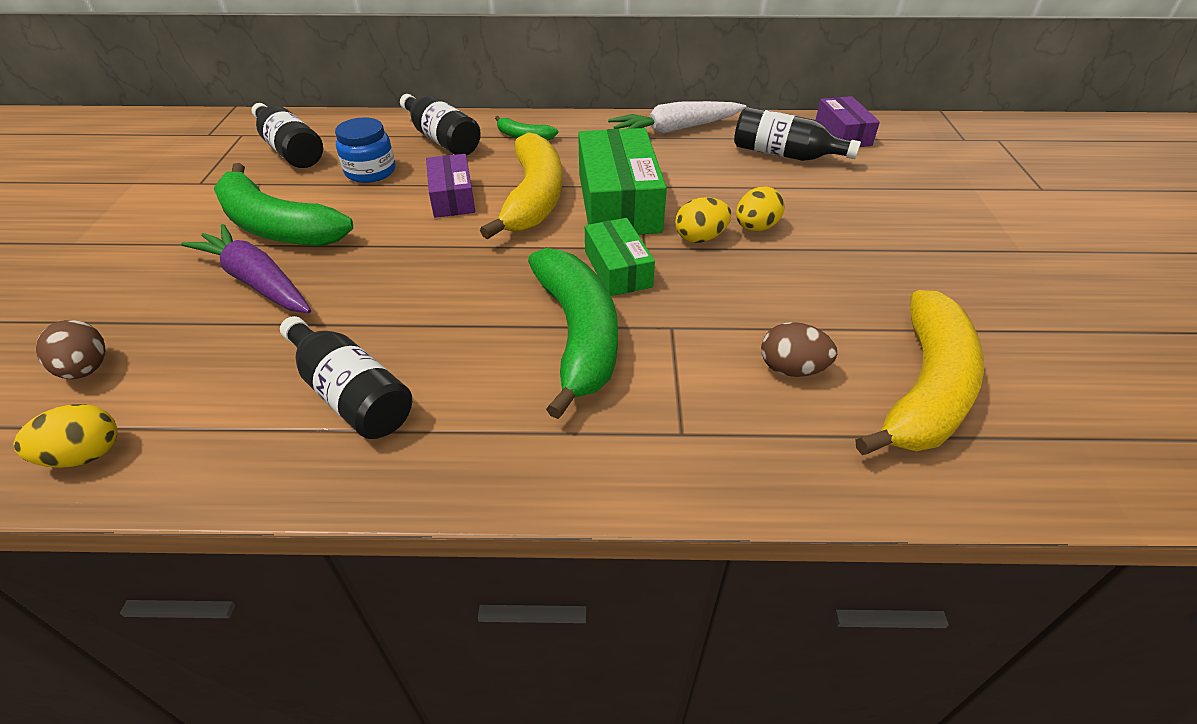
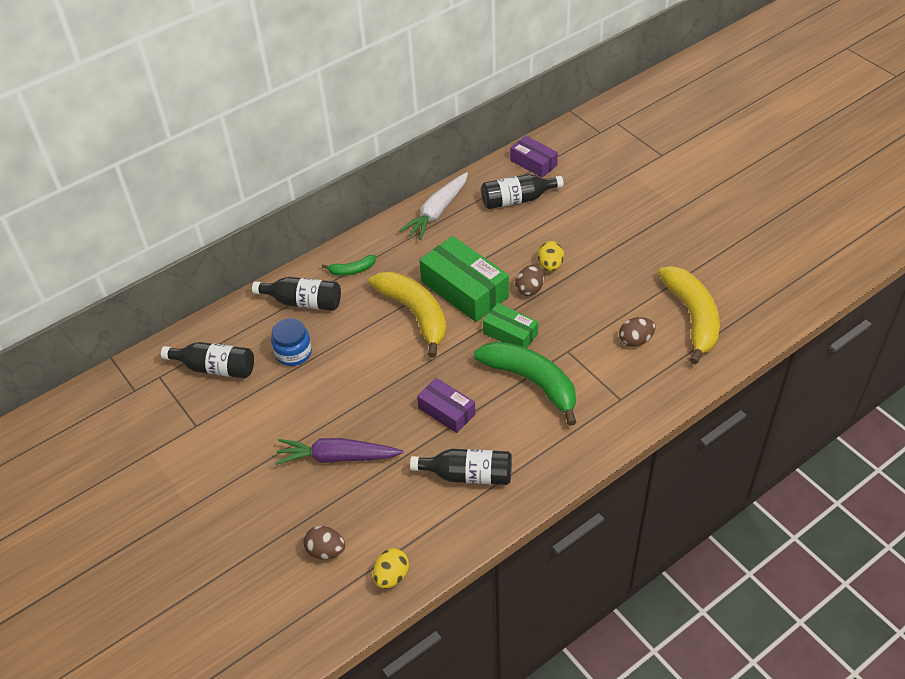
camera: 35 degrees left, 5 degrees up
green banana [214,163,353,246] -> none
purple box [426,154,475,218] -> purple box moved to [417,378,476,433]
yellow egg [675,197,732,243] -> brown egg [515,264,545,296]

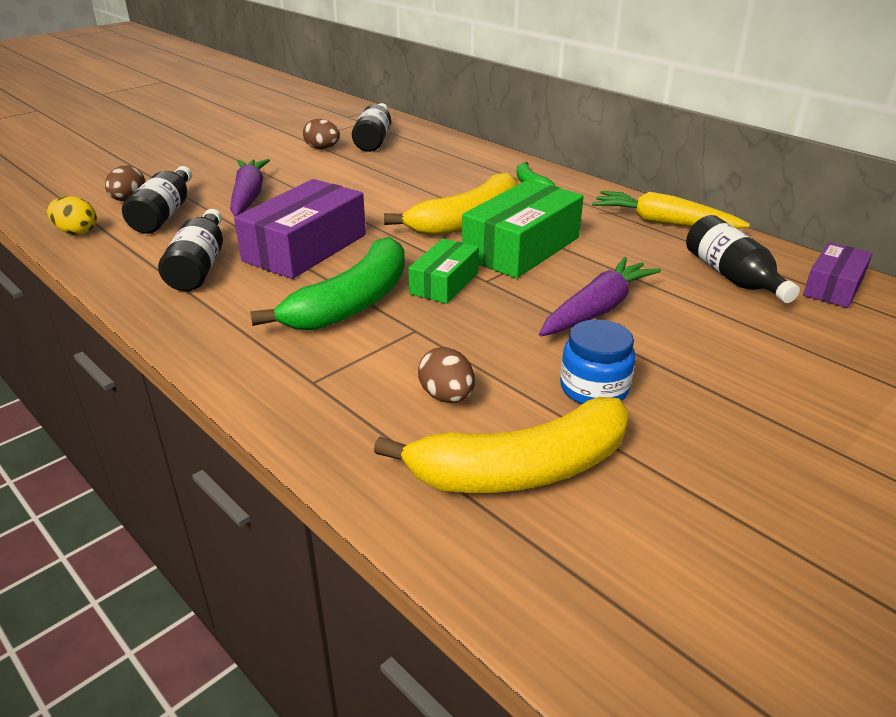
camera: 80 degrees right, 15 degrees down
black bottle [252,277,341,311] -> black bottle moved to [122,166,192,234]
blue jar [271,318,312,366] -> blue jar moved to [560,319,636,404]
white carrot [399,172,468,240] -> yellow carrot [592,191,750,229]
purple box [417,378,476,433] -> purple box [234,179,366,279], size x1.72
brown egg [515,264,545,296] -> brown egg moved to [303,119,340,149]
yellow egg [538,241,564,272] -> purple carrot [539,257,661,336]

